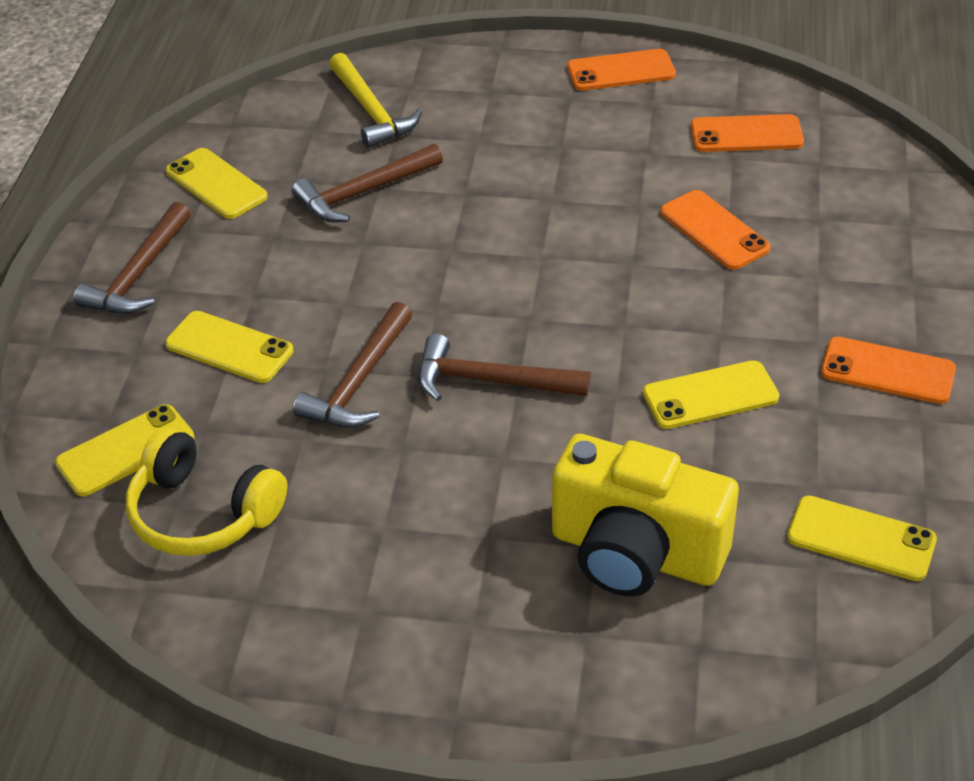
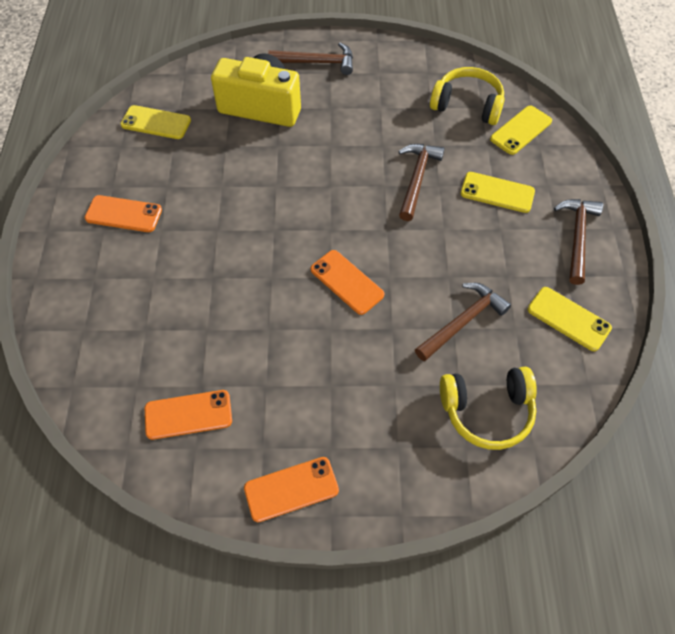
camera: 170 degrees right, 15 degrees up
yellow hammer [329,53,422,148] -> yellow headphones [440,367,537,450]
brown hammer [418,333,591,401] -> brown hammer moved to [268,43,353,75]
yellow phone [643,360,779,429] -> none
orange phone [660,190,771,270] -> orange phone moved to [311,250,384,315]

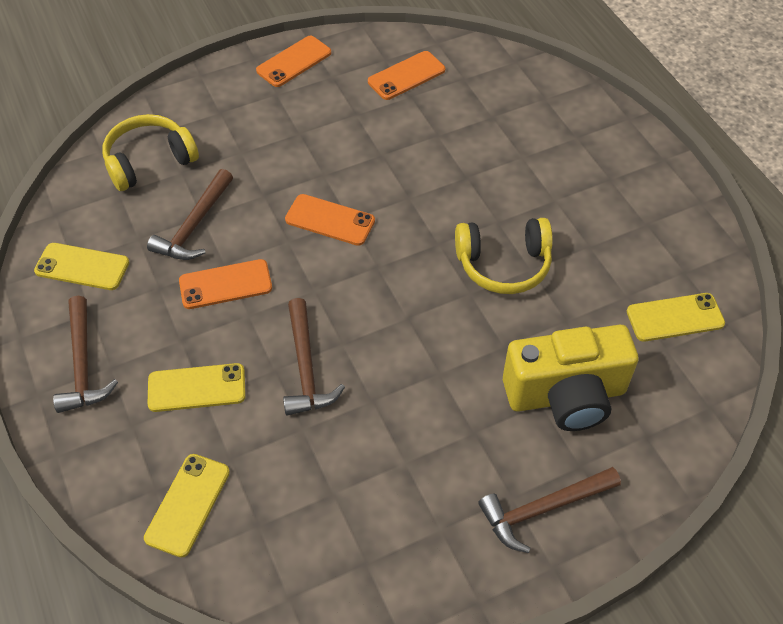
camera: 155 degrees right, 5 degrees down
orange phone [85,195,162,232] -> orange phone moved to [179,259,272,309]
yellow headphones [430,67,505,125] -> yellow headphones moved to [455,218,553,294]

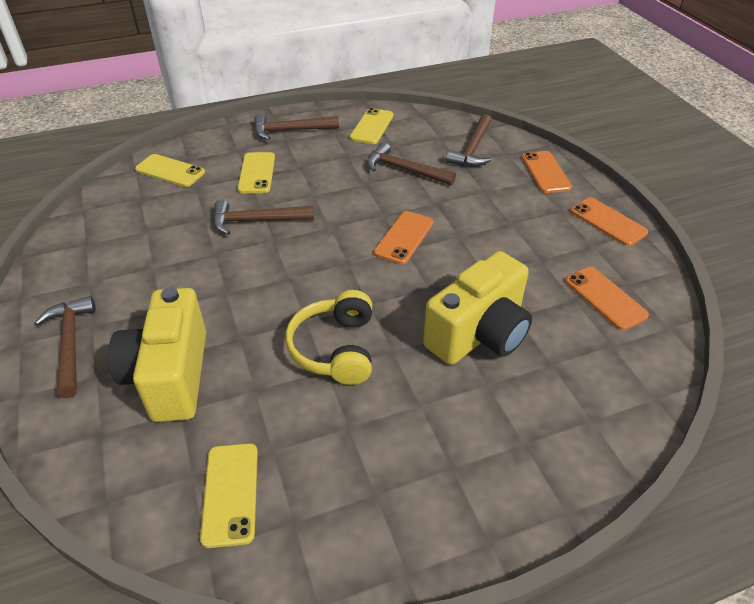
camera: 95 degrees right, 10 degrees down
yellow headphones [102,114,199,191] -> brown hammer [447,114,492,167]
orange phone [179,259,272,309] -> orange phone moved to [522,151,572,193]
none -> yellow camera [423,251,532,365]

